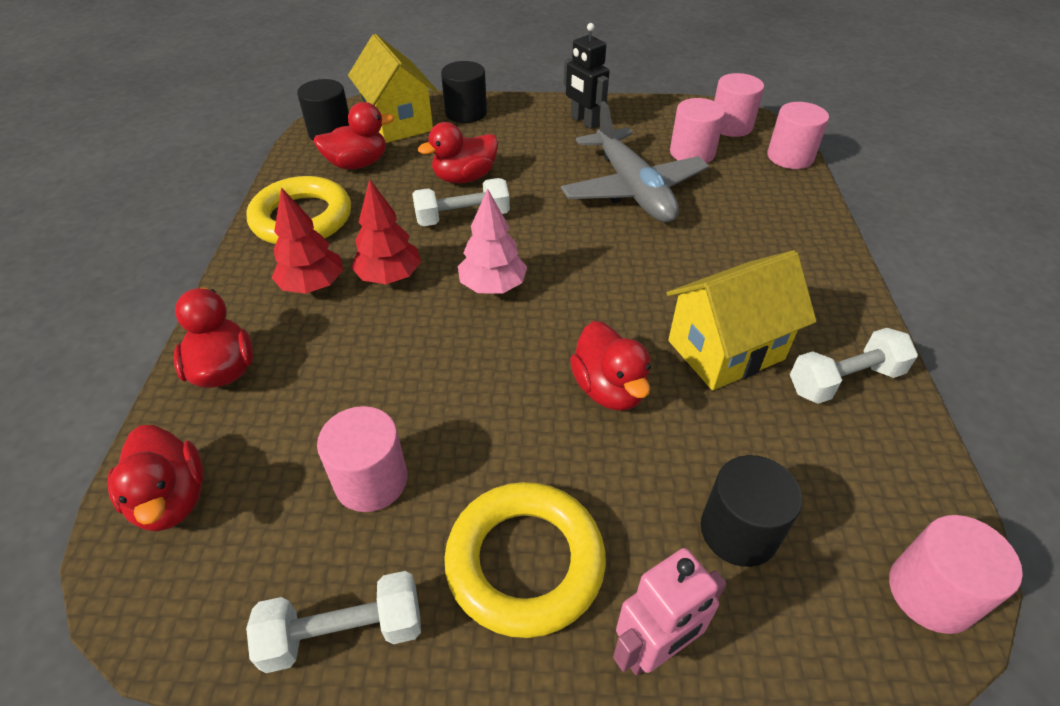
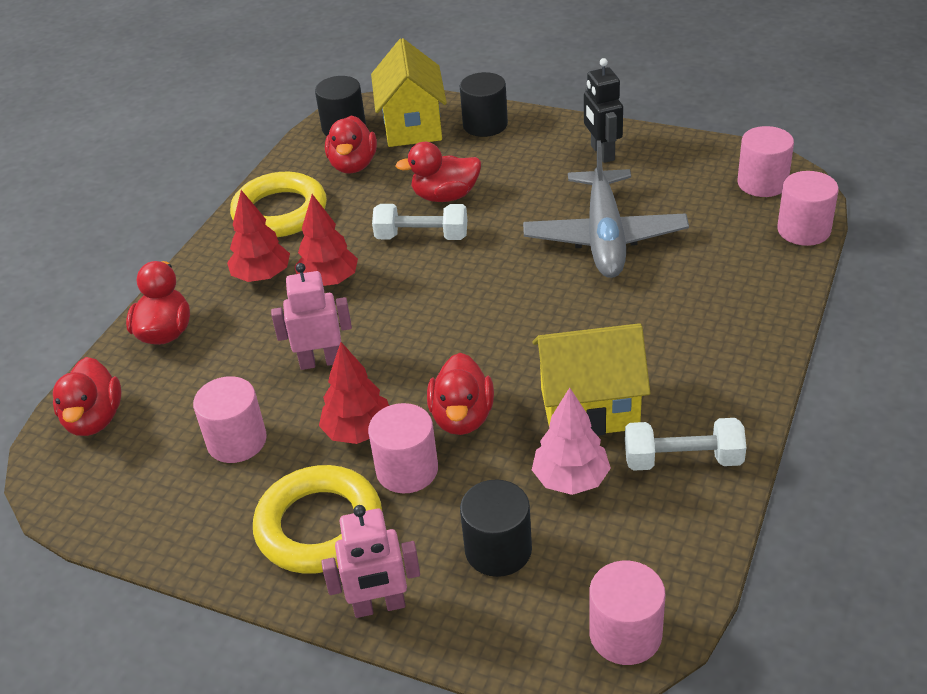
camera: 25 degrees right, 5 degrees down
white dumbbell [246,571,421,673] -> none
red duck [313,102,394,170] -> red duck turned 90 degrees clockwise [325,115,377,174]
pink tree [458,188,527,294] -> pink tree moved to [532,388,611,495]
pink cylinder [670,98,725,163] -> pink cylinder moved to [368,403,438,494]
none -> pink robot [271,263,352,370]
none -> red tree [319,342,389,444]

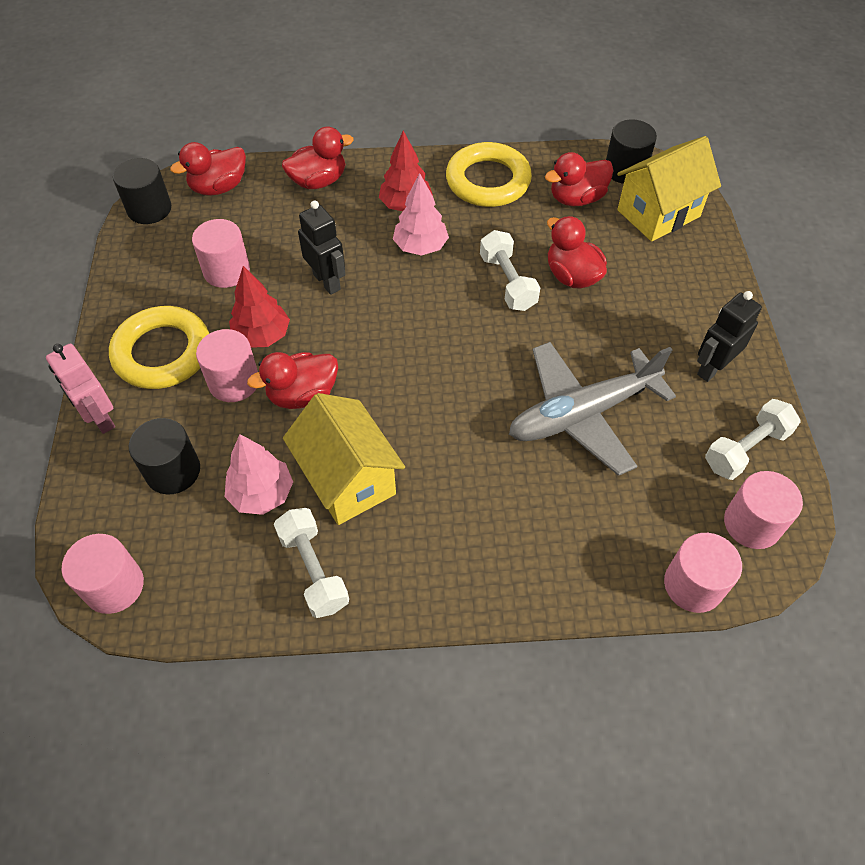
camera: 60 degrees right, 15 degrees up
pink robot [271,263,352,370] -> black robot [298,200,346,295]
red tree [294,194,358,286] -> pink tree [393,173,449,256]
black cylinder [460,72,508,137] -> black cylinder moved to [113,158,171,224]
none -> white dumbbell [705,399,800,480]

